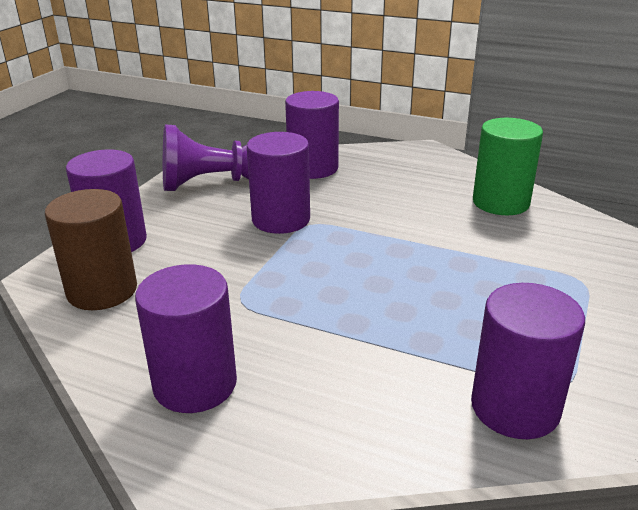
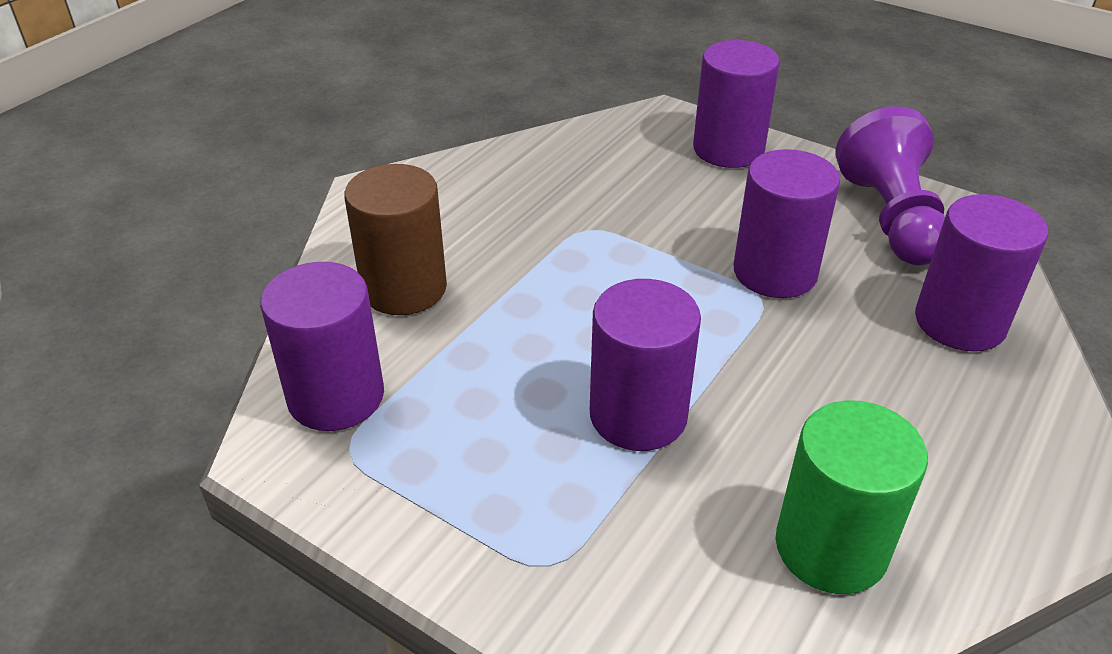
camera: 100 degrees right, 10 degrees up
brown cylinder [45,189,137,310] -> brown cylinder moved to [344,164,447,315]
purple cylinder [135,264,237,413] -> purple cylinder moved to [590,279,701,451]

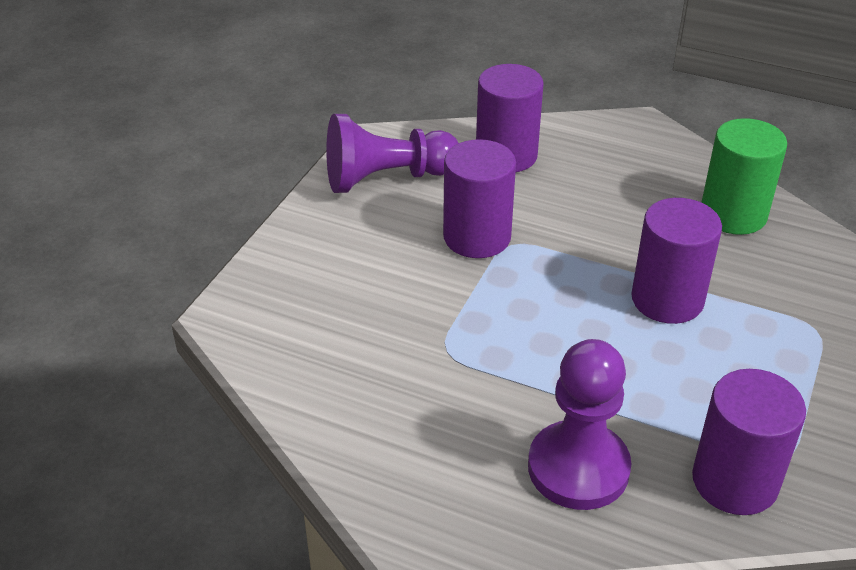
camera: 100 degrees left, 0 degrees up
brown cylinder [344,164,447,315] -> purple pawn [528,339,631,510]
purple cylinder [693,40,780,168] -> none

